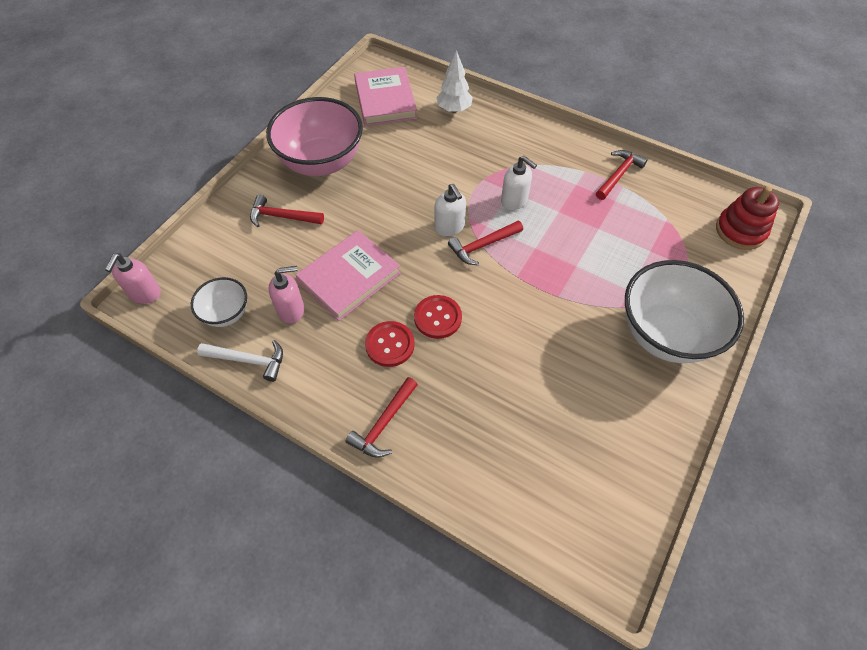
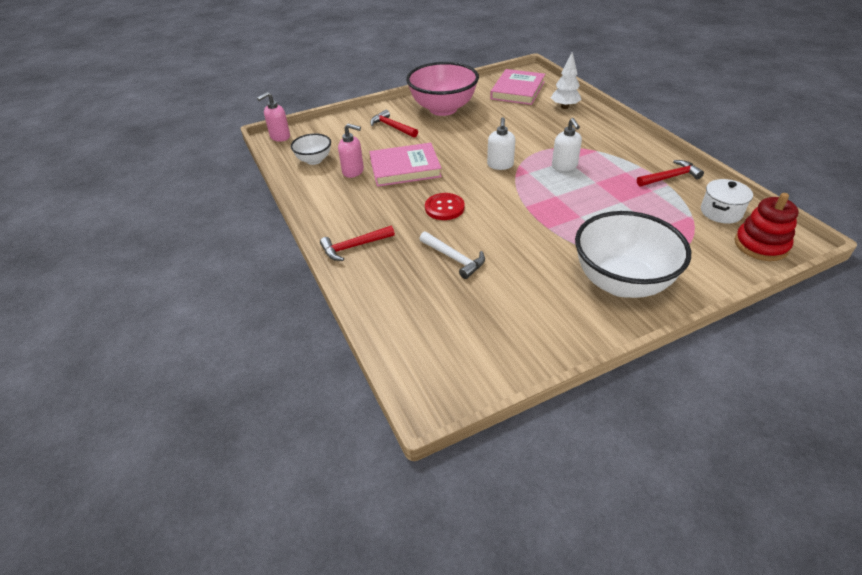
camera: 35 degrees right, 15 degrees down
white hammer [197,340,283,382] -> white hammer moved to [419,231,485,279]
red button [365,321,415,367] -> none
red hammer [448,221,523,265] -> none
none -> white pot [701,179,753,224]

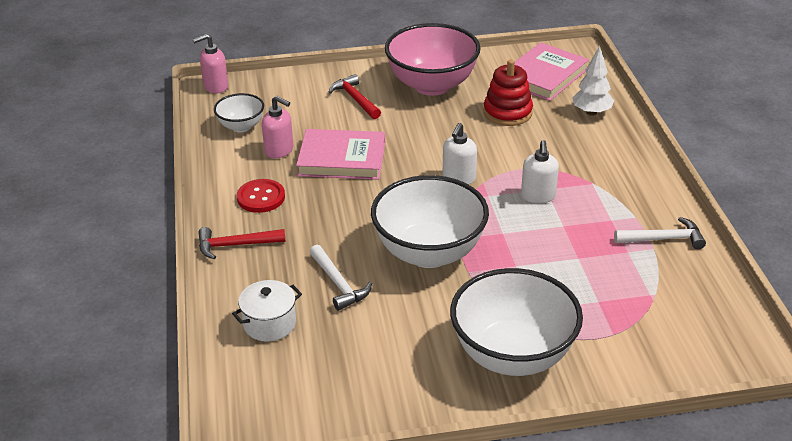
camera: 15 degrees right, 5 degrees down
red button [425,193,465,220] -> red button moved to [237,179,285,213]
red hammer [637,160,704,187] -> white hammer [614,217,706,249]
white pot [701,179,753,224] -> white pot moved to [232,280,302,341]
red stacking toy [735,193,799,261] -> red stacking toy moved to [484,60,533,126]
none -> white bowl [371,175,489,268]

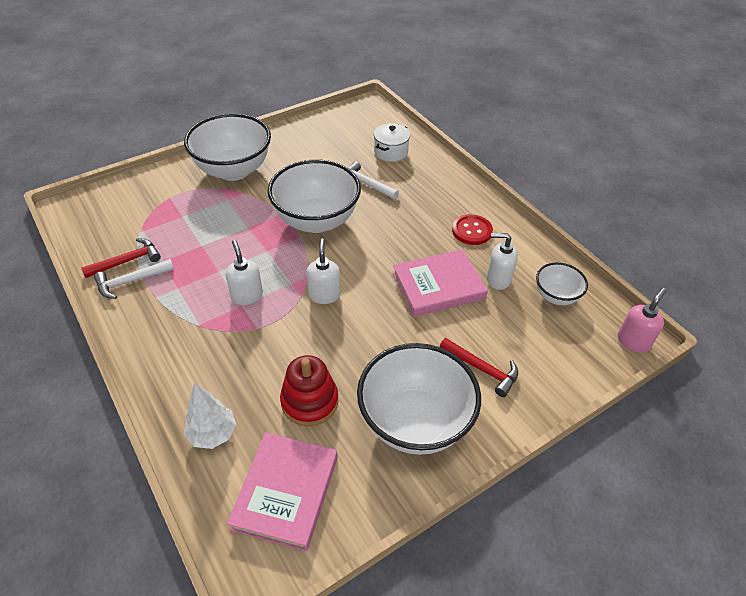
camera: 155 degrees right, 10 degrees up
red hammer [198,227,286,259] -> red hammer moved to [81,238,161,278]
pink soap dispenser [262,96,293,159] -> white soap dispenser [487,233,518,290]
pink bowl [385,23,481,96] -> white bowl [357,343,481,455]

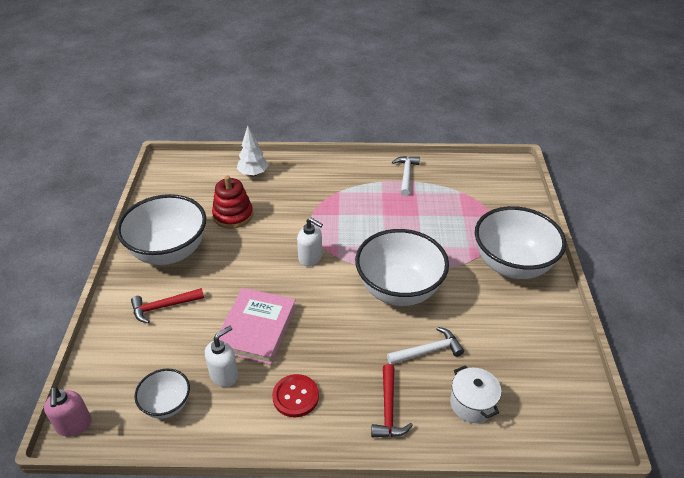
camera: 125 degrees right, 5 degrees down
red hammer [81,238,161,278] -> red hammer moved to [371,364,413,437]
white soap dispenser [226,240,263,305] -> none
pink book [227,432,338,551] -> none

